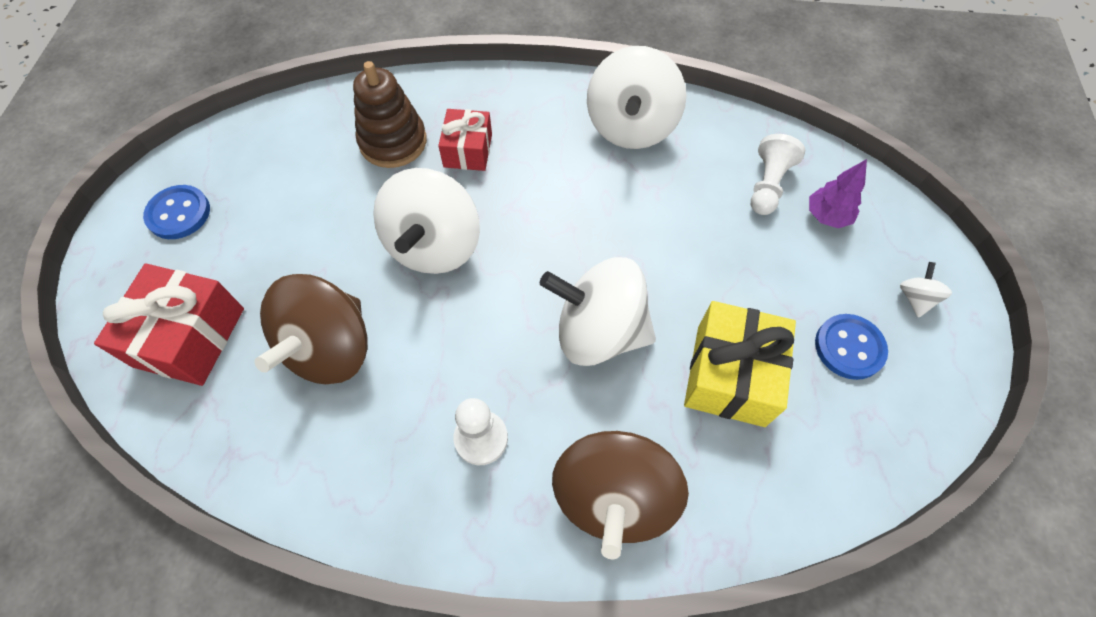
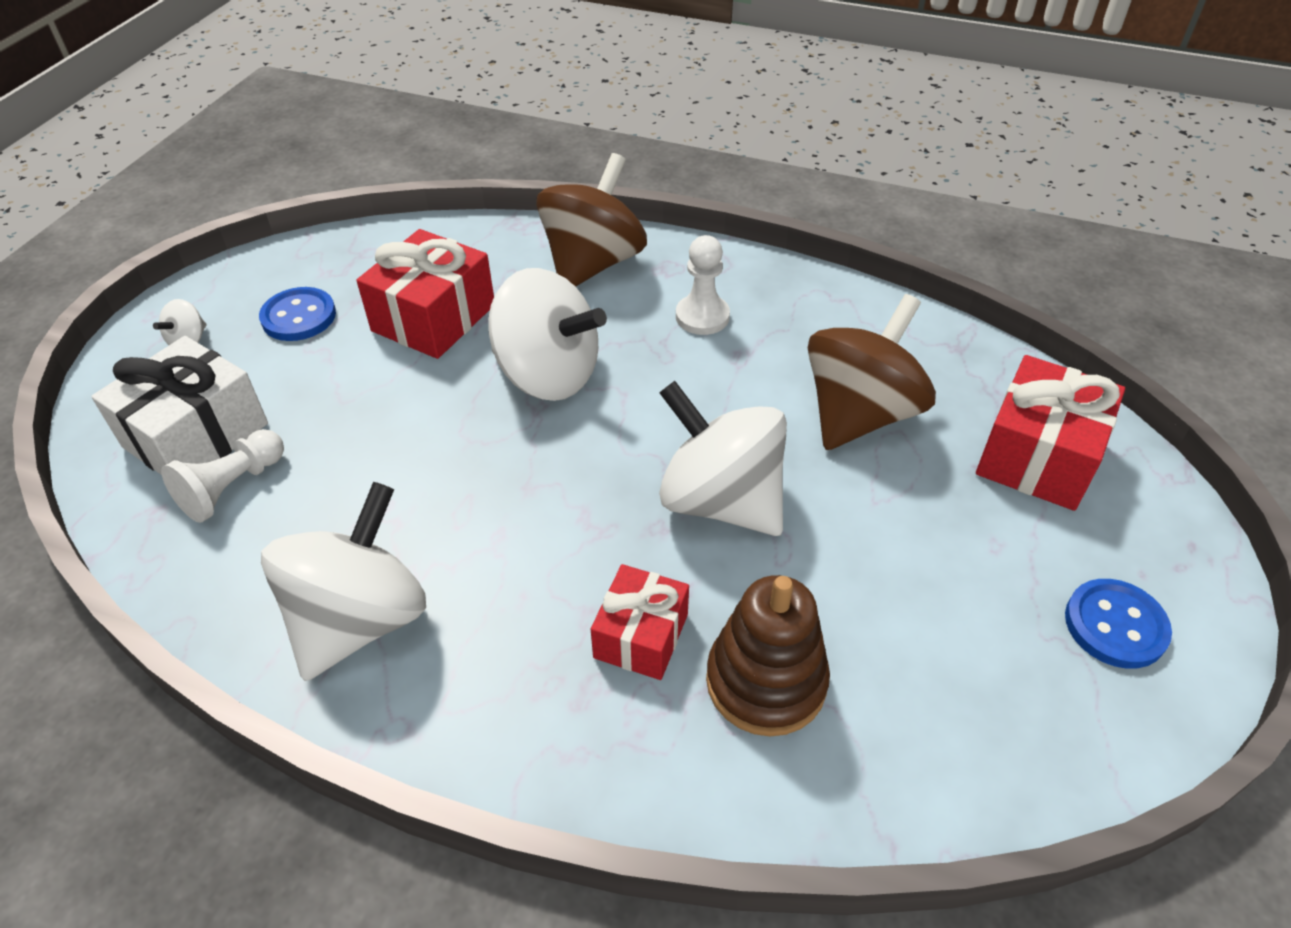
camera: 165 degrees left, 15 degrees down
white spinning top [373,168,480,274] -> white spinning top turned 75 degrees counterclockwise [659,381,787,536]
yellow gift [684,301,796,427] -> red gift [356,229,494,359]
purple tree [809,159,867,228] -> white gift [91,336,268,475]

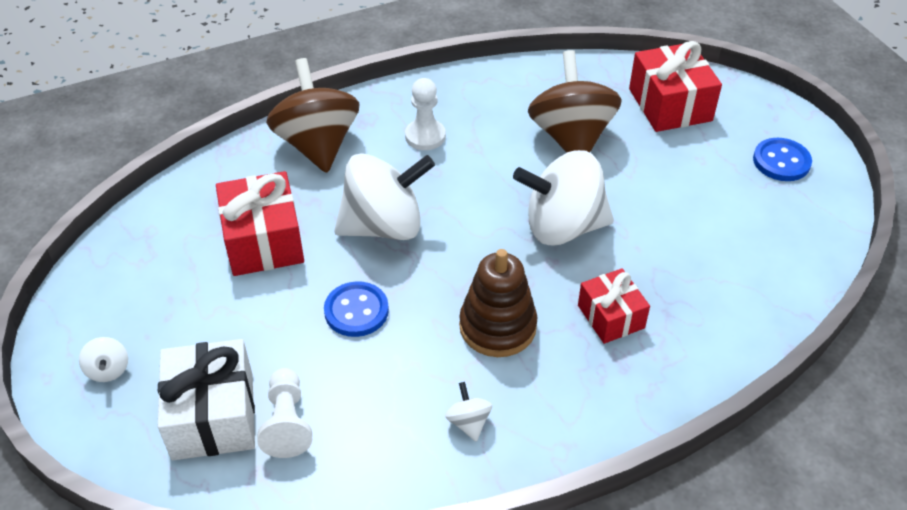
camera: 45 degrees left, 0 degrees up
blue button [259,287,336,341] -> blue button moved to [324,281,389,337]
white spinning top [261,482,426,681] -> white spinning top [445,382,492,441], size x0.41
brown stacking toy [706,575,830,736] -> brown stacking toy moved to [459,249,537,357]

